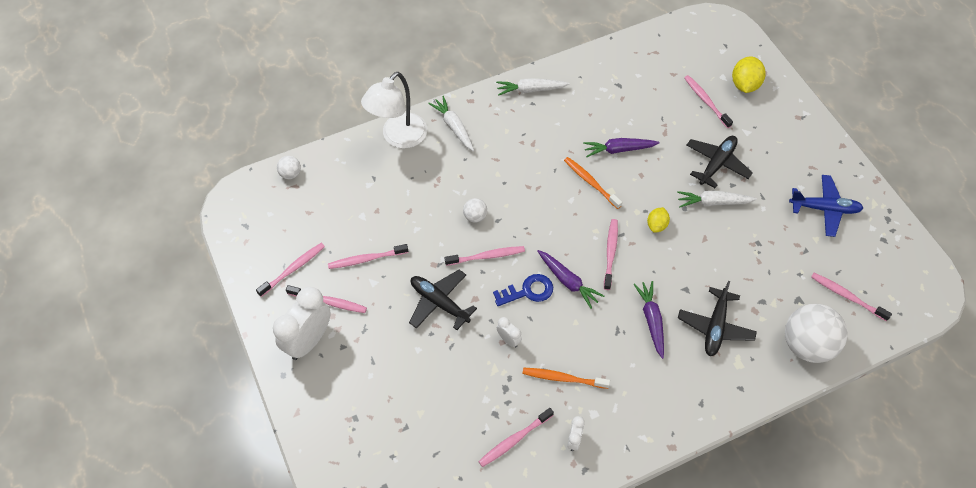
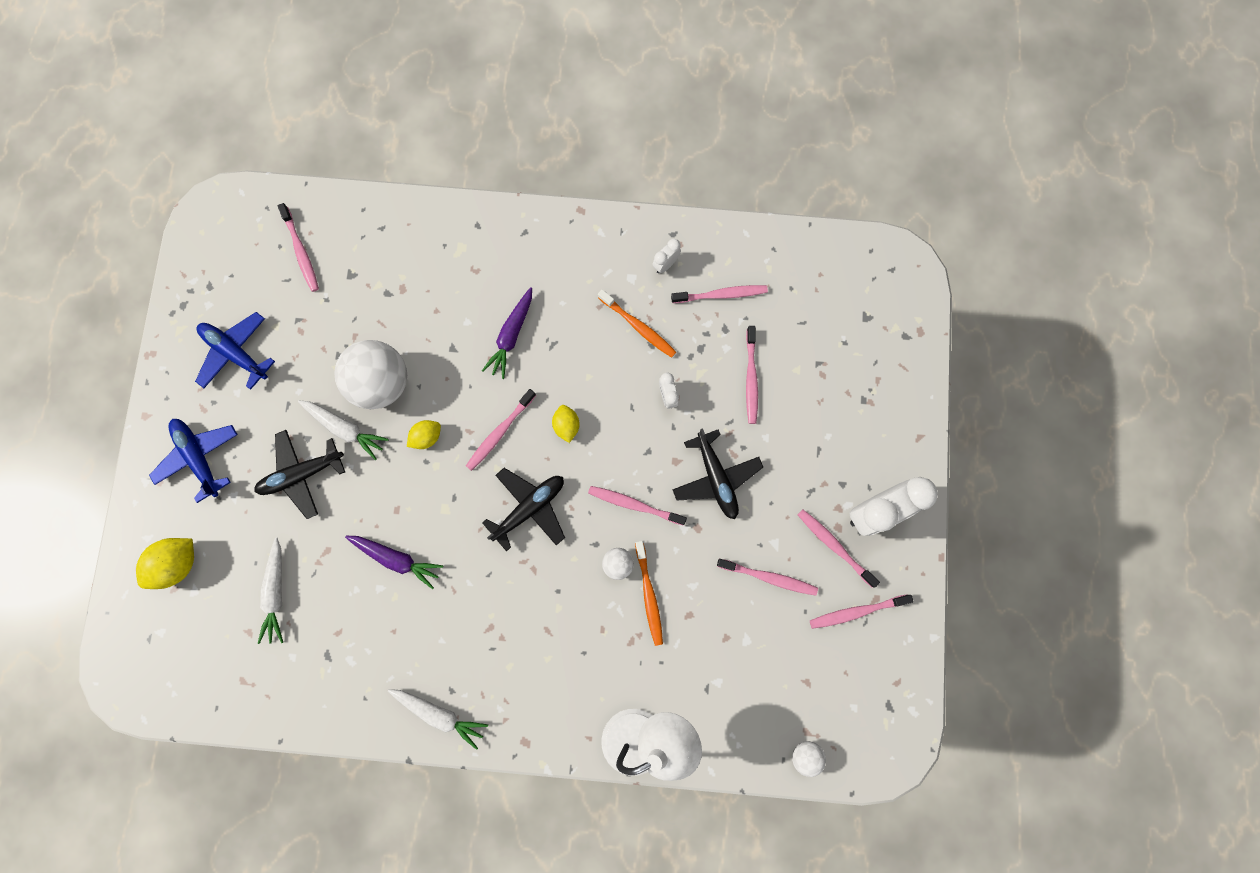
camera: 150 degrees left, 20 degrees up
white carrot [428,96,474,151] -> white carrot moved to [258,538,283,644]
blue key [493,274,553,306] -> none
purple carrot [537,250,604,309] -> yellow lemon [552,405,580,443]
orange toothbrush [564,157,622,209] -> orange toothbrush moved to [635,541,663,646]
black plane [678,281,757,356] -> black plane moved to [482,468,565,551]
pink toothbrush [684,75,733,128] -> pink toothbrush moved to [746,326,758,424]
white ball [785,304,847,363] -> white ball moved to [335,340,407,409]
none -> blue plane [149,419,238,503]

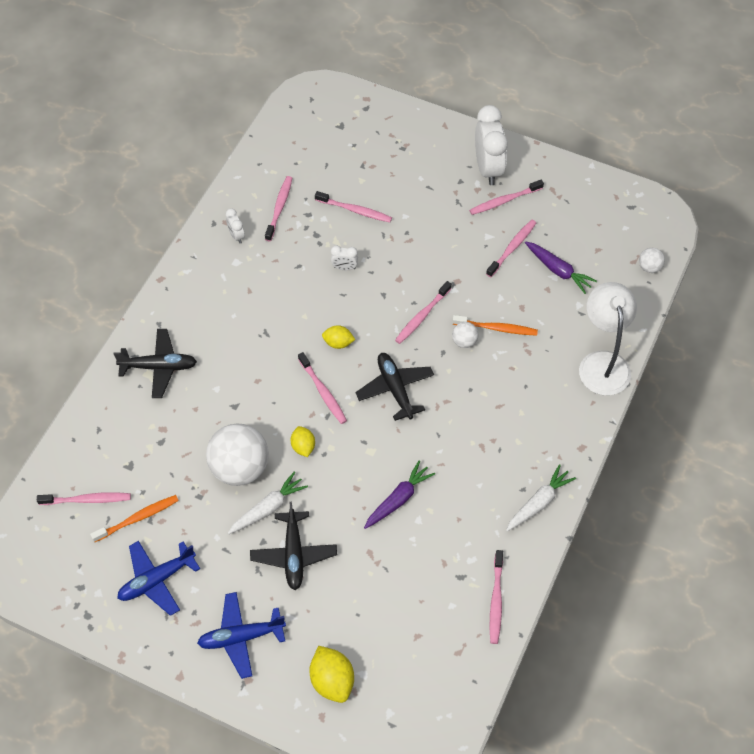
camera: 70 degrees left, 20 degrees down
white carrot [258,538,283,644] -> none
purple carrot [482,287,532,379] -> purple carrot moved to [525,241,597,294]
orange toothbrush [598,290,676,358] -> orange toothbrush moved to [90,495,179,542]
black plane [672,428,763,519] -> black plane moved to [114,329,197,398]
pink toothbrush [810,594,914,629] -> pink toothbrush moved to [490,550,503,644]

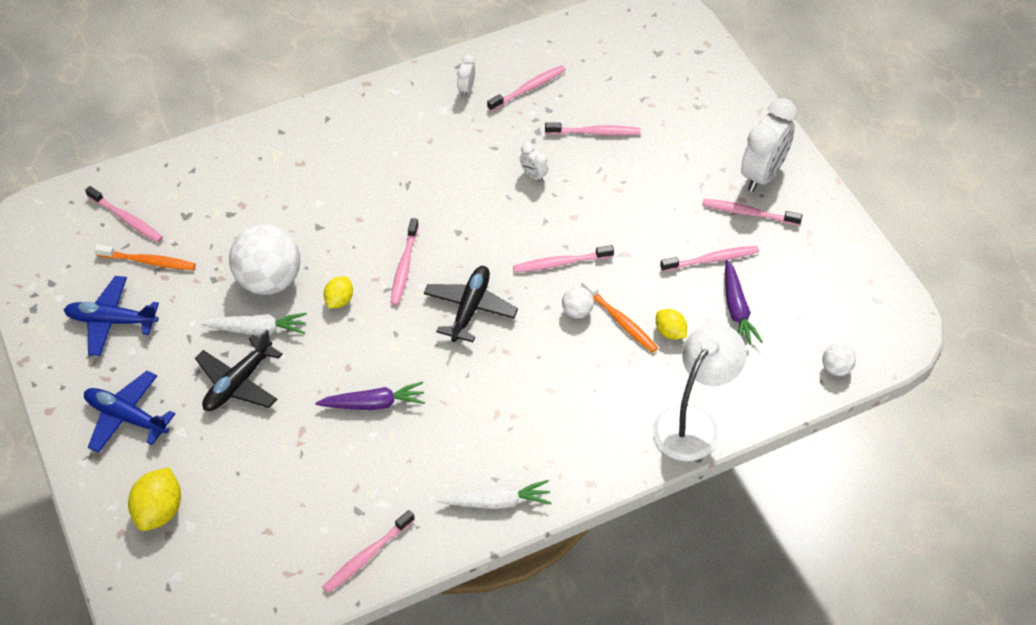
camera: 40 degrees right, 5 degrees down
black plane [114,329,197,398] -> none
pink toothbrush [315,191,392,222] -> pink toothbrush turned 60 degrees counterclockwise [545,122,641,135]
yellow lemon [322,325,355,349] -> yellow lemon moved to [656,309,687,340]

